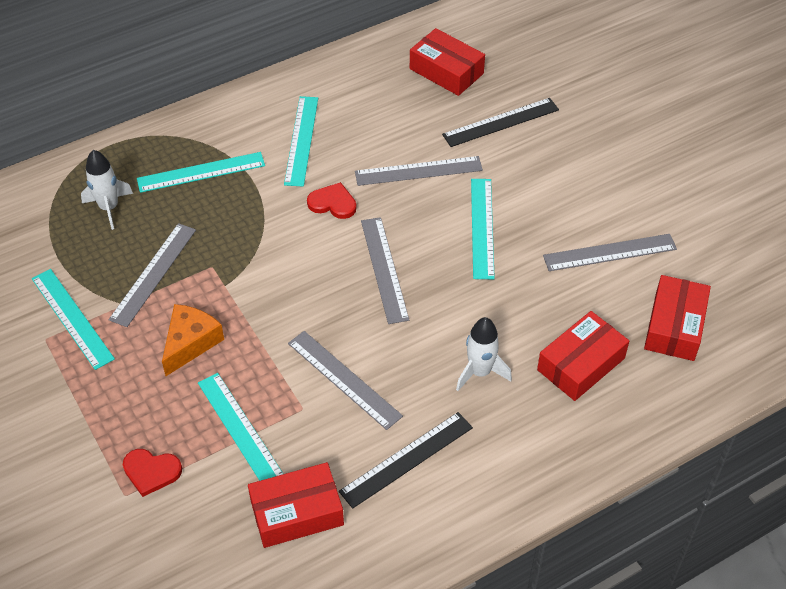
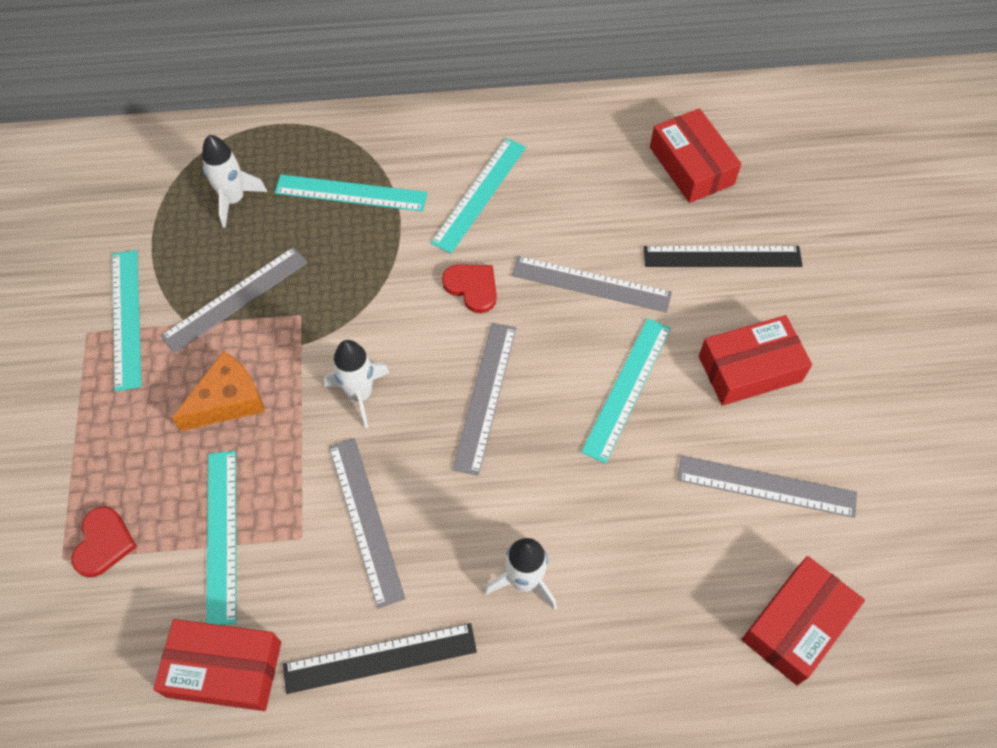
camera: 25 degrees right, 10 degrees up
red heart [123,449,182,497] -> red heart turned 120 degrees counterclockwise [71,507,137,577]
red box [537,311,629,401] -> red box moved to [699,315,812,406]
none -> white rocket [324,340,390,428]

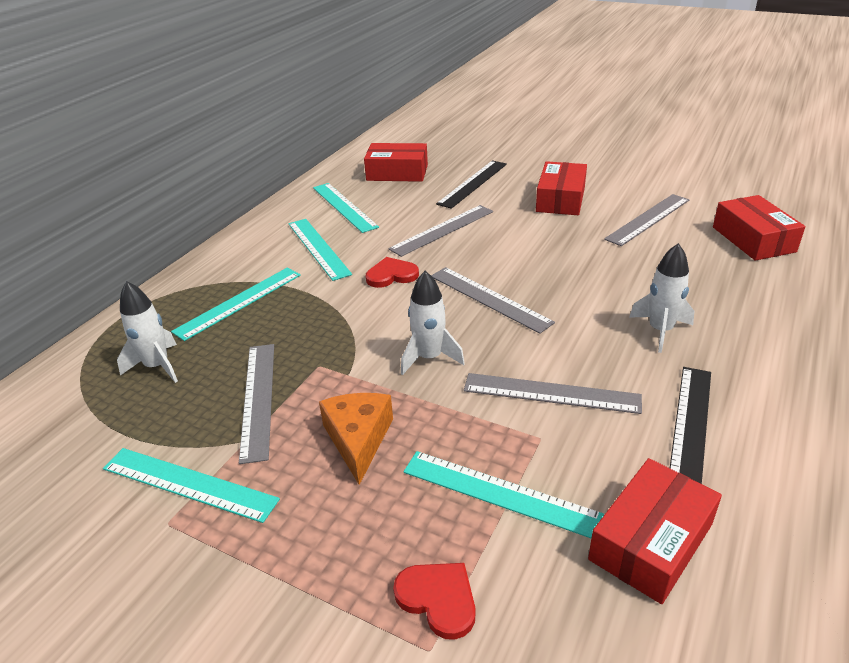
camera: 55 degrees left, 25 degrees down
turquoise ruler [581,318,671,463] -> turquoise ruler moved to [313,183,379,233]

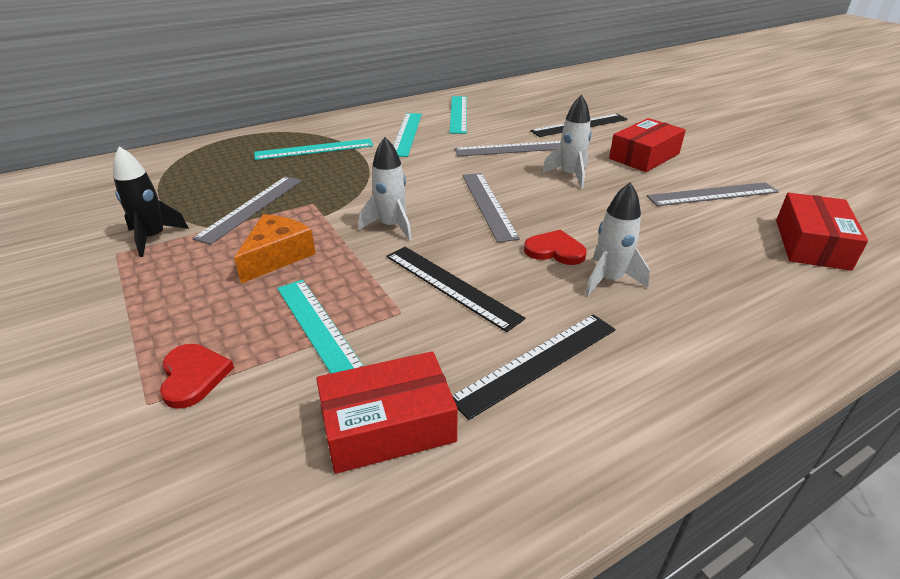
camera: 30 degrees right, 0 degrees up
turquoise ruler [103,448,280,523] -> black rocket [113,146,189,257]
white rocket [117,281,178,383] -> white rocket moved to [542,95,591,189]
red box [364,143,428,182] -> none
red heart [366,257,419,288] -> red heart moved to [524,230,587,265]
grey ruler [464,373,642,414] -> black ruler [386,247,525,332]

